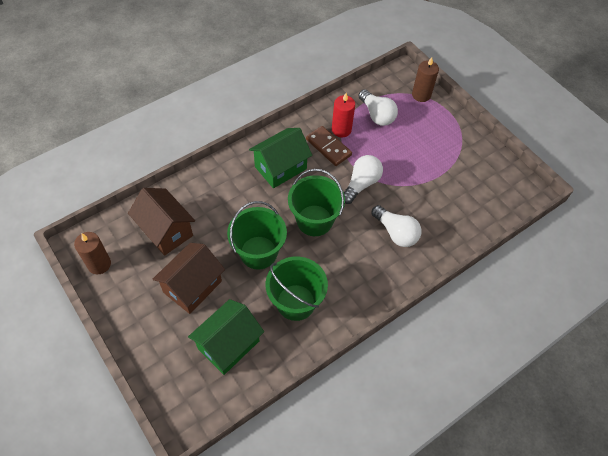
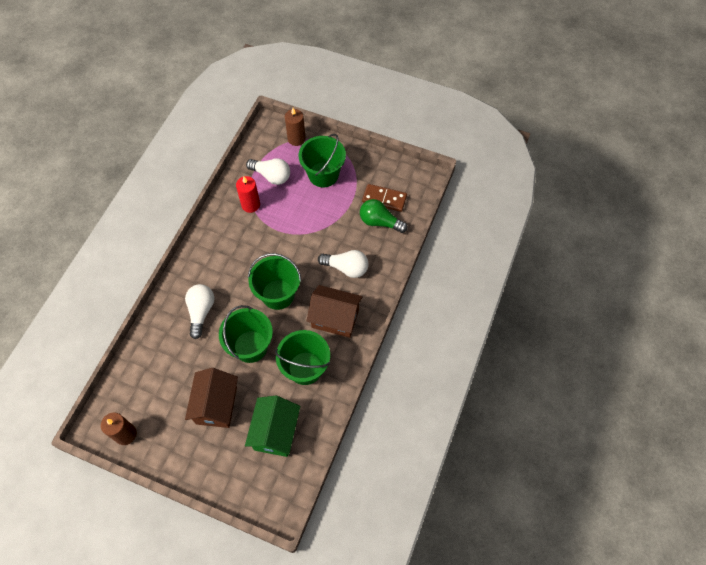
camera: 30 degrees left, 5 degrees up
brown house [128,188,195,256] -> brown house moved to [307,285,363,338]
green house [249,128,312,188] -> none
brown domino [306,126,352,166] -> brown domino moved to [362,184,407,212]
white light bulb [344,155,383,204] -> white light bulb moved to [185,284,215,339]
none -> green bucket [299,134,346,187]
none -> green light bulb [360,199,408,233]

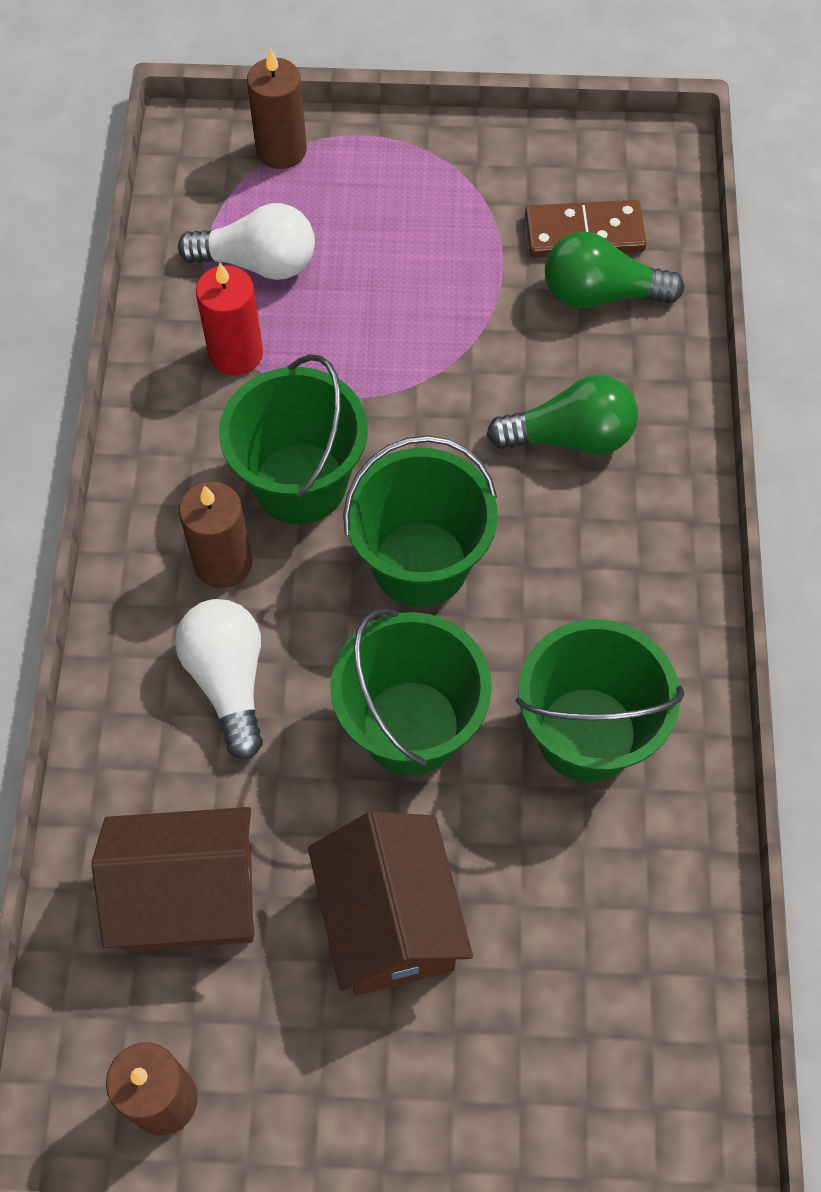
camera: 20 degrees left, 0 degrees up
green house [245,396,300,457] -> none
green bucket [299,134,346,187] -> green bucket moved to [219,354,367,524]
brown house [307,285,363,338] -> brown house moved to [92,807,254,951]
white light bulb [318,250,369,278] -> green light bulb [487,375,638,455]
none -> brown candle [179,482,252,588]

